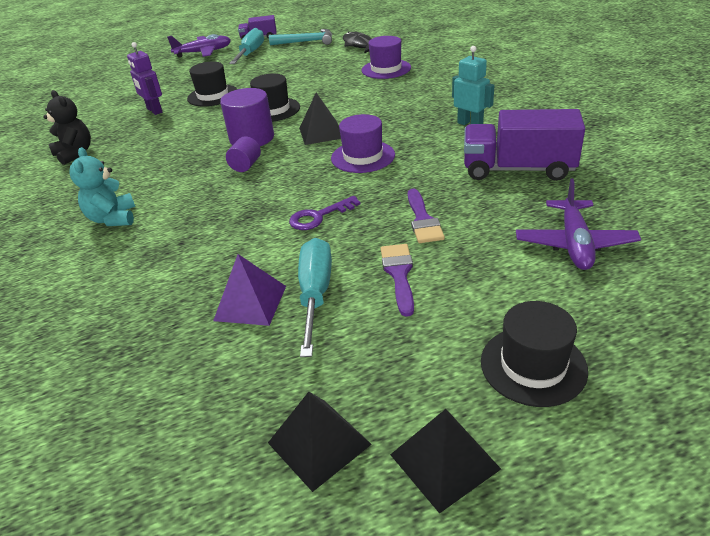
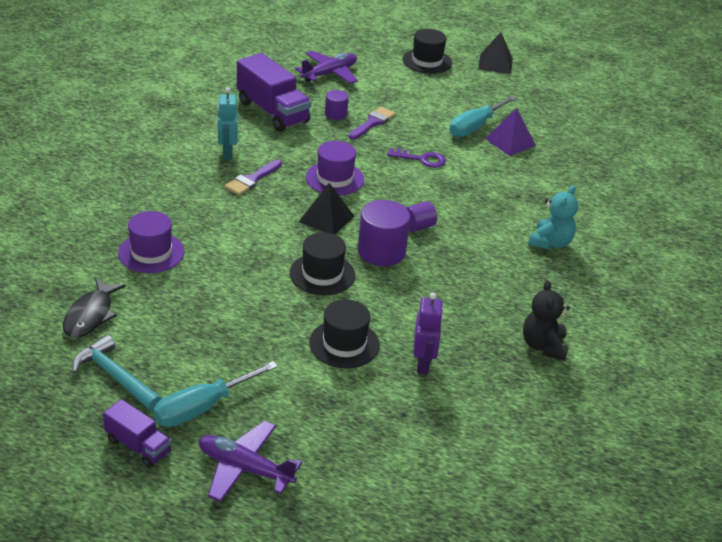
camera: 145 degrees left, 0 degrees up
black pyramid [268,392,372,492] -> none
purple brush [381,244,414,317] -> purple brush moved to [225,160,282,195]
none -> purple cylinder [325,90,349,120]

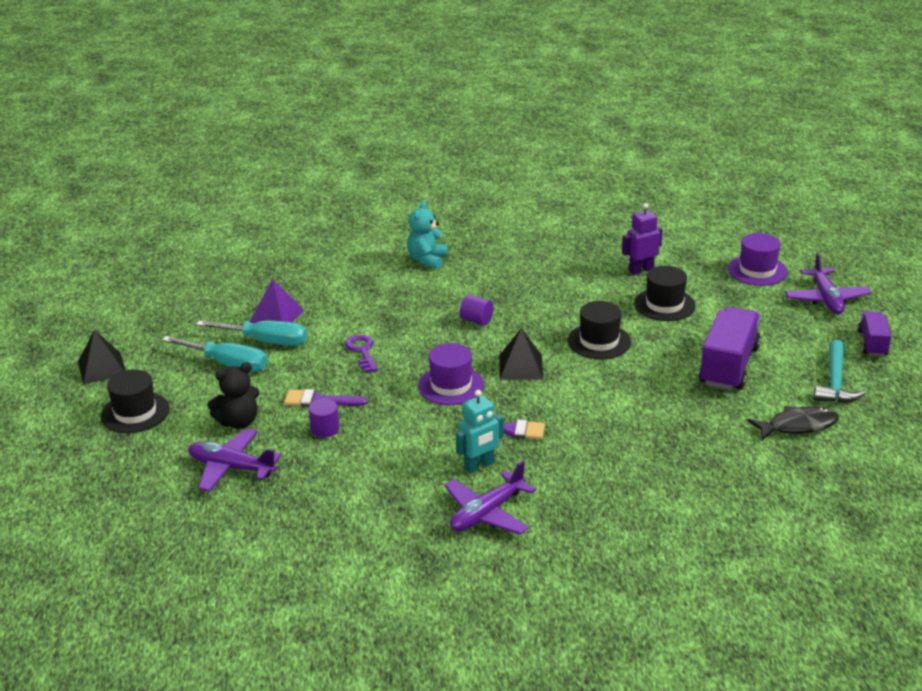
camera: 115 degrees left, 5 degrees down
purple hat [118,211,184,273] -> purple hat moved to [728,233,788,286]
turquoise screwdriver [153,361,278,427] -> turquoise screwdriver moved to [162,336,267,372]
purple truck [237,53,311,132] -> purple truck moved to [699,307,761,390]
purple cylinder [358,200,411,266] -> none
black teddy bear [523,280,570,360] -> black teddy bear moved to [207,362,260,429]
turquoise teddy bear [528,185,578,249] -> turquoise teddy bear turned 75 degrees counterclockwise [407,201,447,269]
none -> purple plane [444,461,536,535]

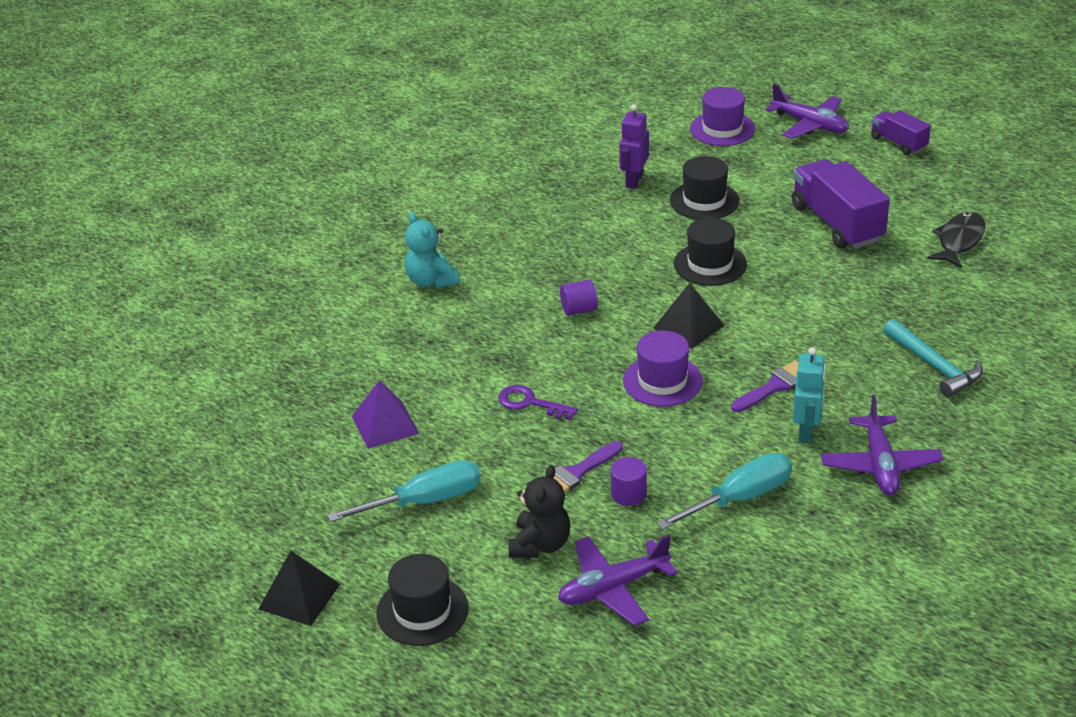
camera: 45 degrees left, 5 degrees up
turquoise screwdriver [196,320,307,346] -> turquoise screwdriver moved to [656,453,792,530]
turquoise hammer [814,340,866,403] -> turquoise hammer moved to [883,319,983,398]

